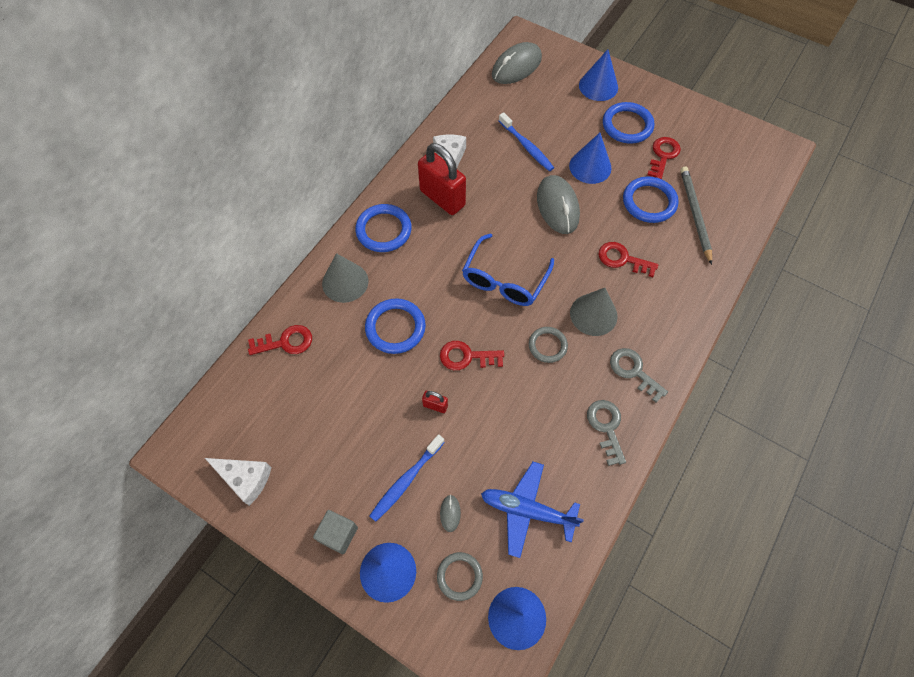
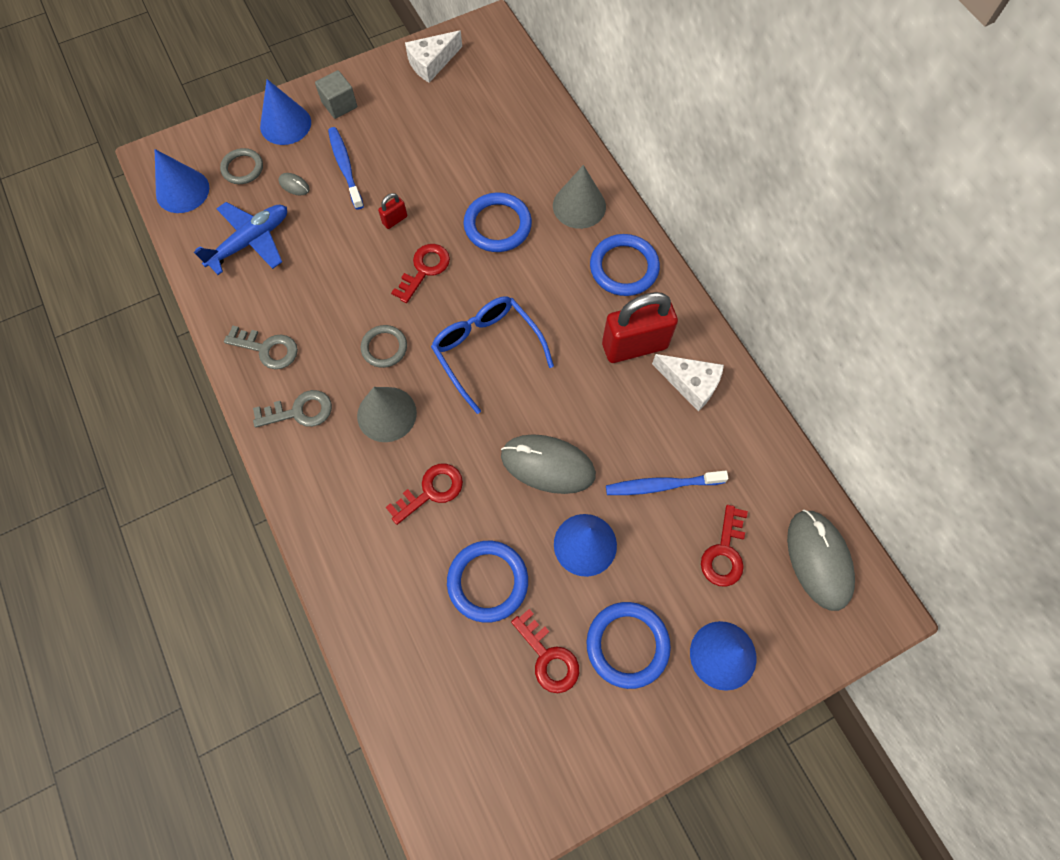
camera: 120 degrees right, 5 degrees up
red key [248,325,312,355] -> red key moved to [701,505,748,587]
grey pencil [680,167,712,265] -> none

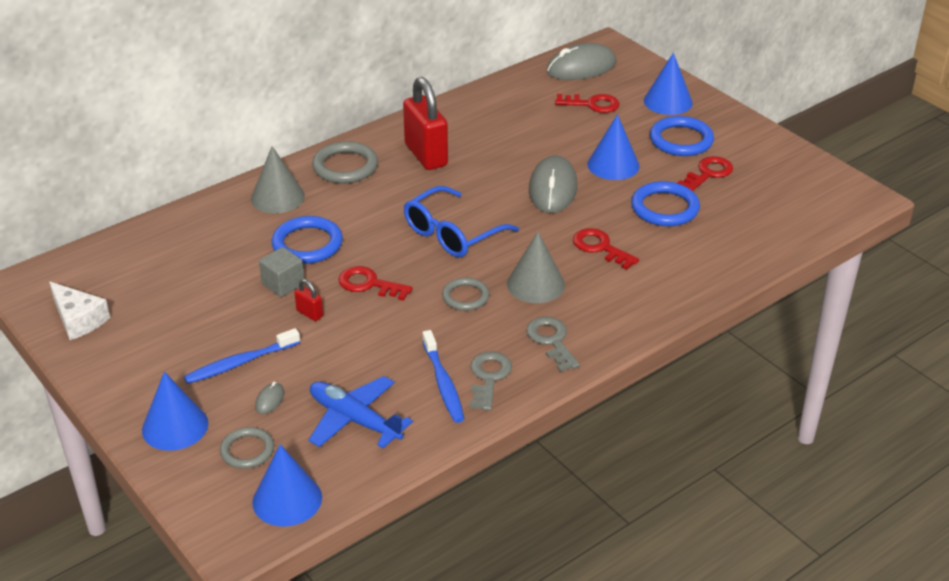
camera: 100 degrees left, 30 degrees down
grey cube [315,70,357,119] -> grey cube moved to [259,247,304,297]
blue ring [590,234,660,296] -> grey ring [312,141,378,184]
blue toothbrush [606,471,729,495] -> blue toothbrush moved to [422,330,464,423]
white cheese [652,354,724,412] -> none

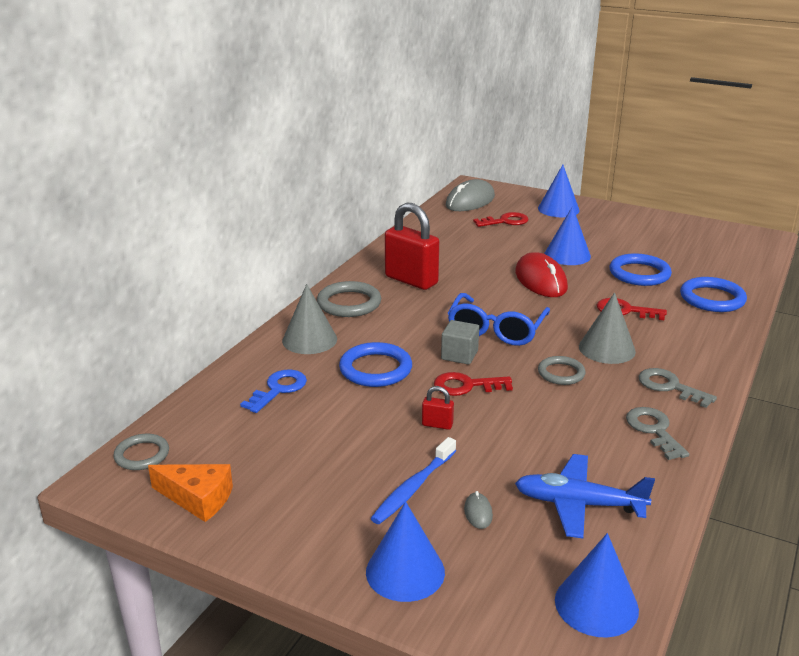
camera: 25 degrees left, 10 degrees down
white cheese [49,282,110,340] -> orange cheese [148,464,233,522]
grey ring [220,427,274,469] -> grey ring moved to [114,434,169,470]
grey cube [259,247,304,297] -> grey cube moved to [441,320,479,365]
blue toothbrush [422,330,464,423] -> none
grey mouse [529,155,577,213] -> red mouse [515,252,568,297]
blue ring [650,116,714,156] -> blue ring moved to [680,277,747,312]
red key [677,156,733,191] -> none
none -> blue key [240,370,307,413]

